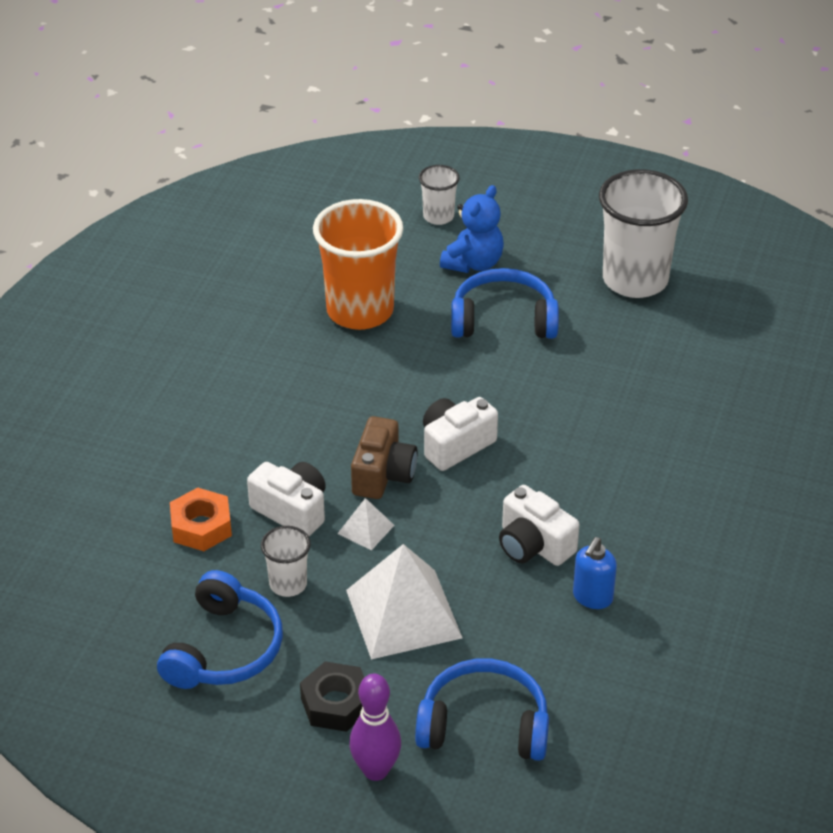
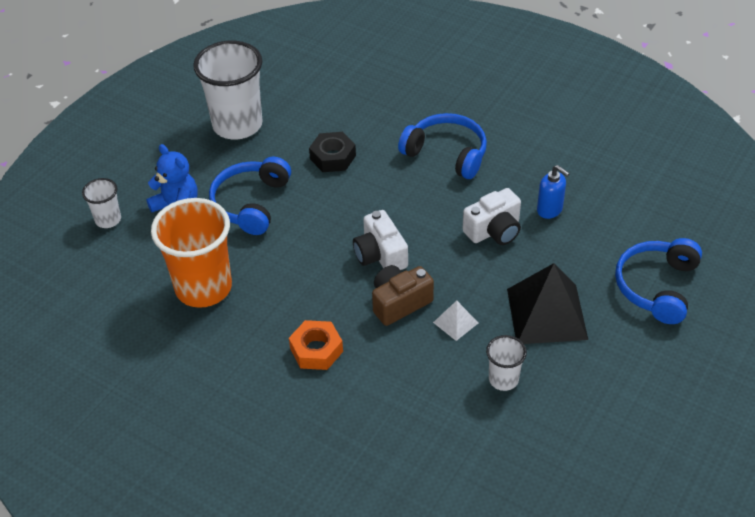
camera: 75 degrees left, 5 degrees up
blue headphones [157,570,283,689] -> blue headphones moved to [398,113,487,179]
orange nut [170,487,232,551] -> orange nut moved to [289,320,343,370]
white camera [247,462,326,536] -> none
black nut [300,661,365,732] -> black nut moved to [309,132,356,172]
white pyramid [346,544,463,659] -> black pyramid [507,263,588,344]
purple bowling pin [349,674,401,781] -> none
brown camera [351,416,418,499] -> brown camera turned 60 degrees counterclockwise [372,265,434,326]

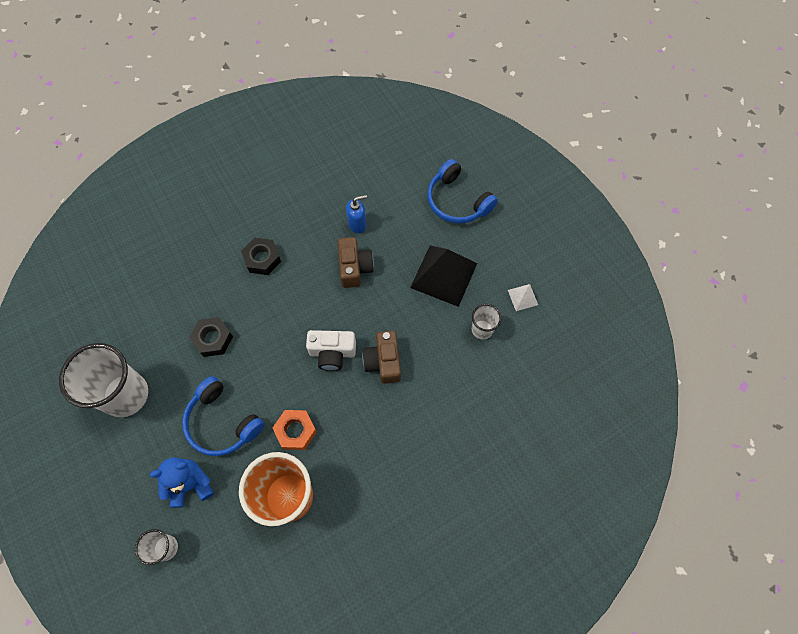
camera: 65 degrees left, 20 degrees up
orange nut [289,320,343,370] -> orange nut moved to [273,410,317,450]
blue headphones [398,113,487,179] -> black nut [241,238,281,275]
white pyramid [433,301,478,341] -> white pyramid moved to [508,284,538,311]
white camera [463,188,521,245] -> brown camera [338,237,374,288]

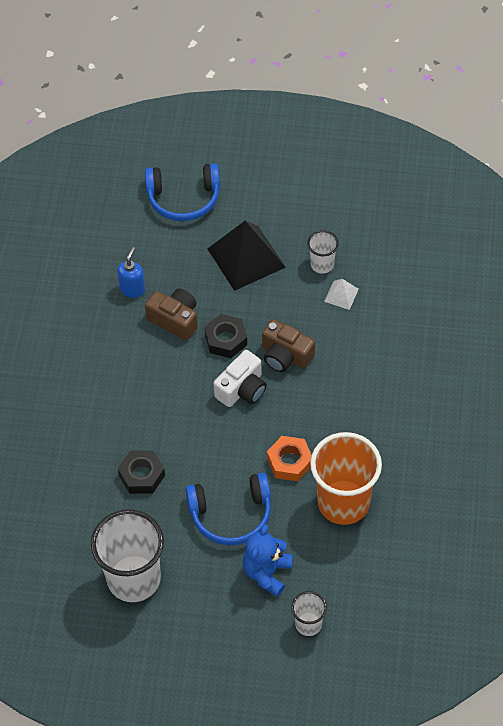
camera: 50 degrees left, 10 degrees down
black nut [241,238,281,275] -> black nut moved to [204,314,247,358]
white pyramid [508,284,538,311] -> white pyramid moved to [324,279,359,310]

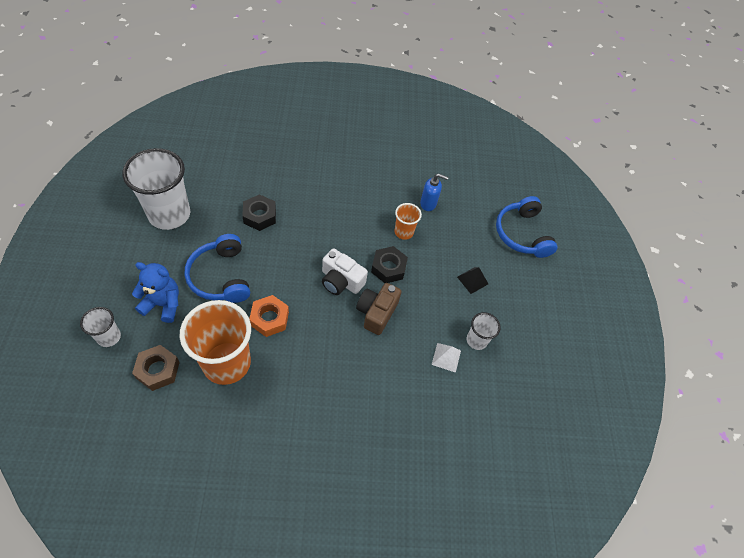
camera: 75 degrees right, 0 degrees up
brown camera [145,289,198,340] -> orange cup [394,203,422,240]
black pyramid [208,221,286,291] -> black pyramid [457,267,488,294], size x0.46
none -> brown nut [132,345,180,391]

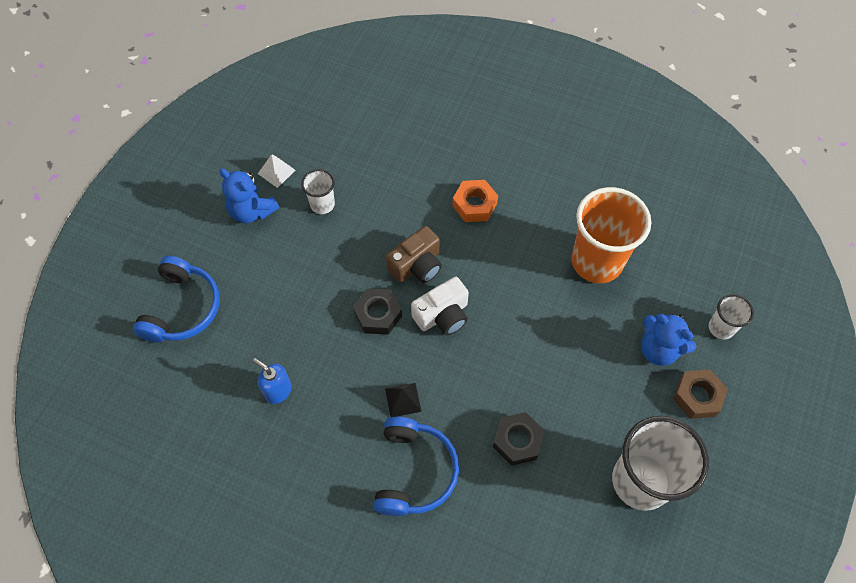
camera: 150 degrees left, 5 degrees up
brown nut [132,345,180,391] -> brown nut moved to [673,369,728,419]
blue headphones [184,234,250,303] -> blue headphones moved to [373,417,459,516]
orange nut [249,295,289,337] -> orange nut moved to [452,180,498,222]
white camera [322,248,368,295] -> white camera turned 90 degrees clockwise [411,277,469,335]
orange cup [394,203,422,240] -> none
white pyramid [432,343,461,373] -> white pyramid moved to [258,154,296,188]
black pyramid [457,267,488,294] -> black pyramid moved to [385,383,421,417]
none -> blue teddy bear [219,169,279,223]

